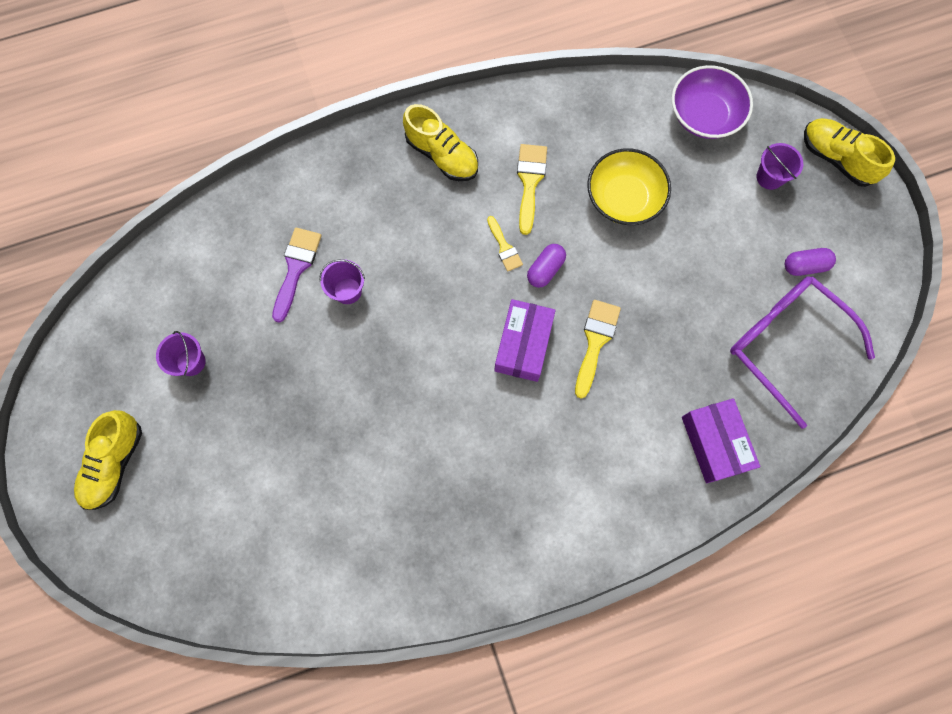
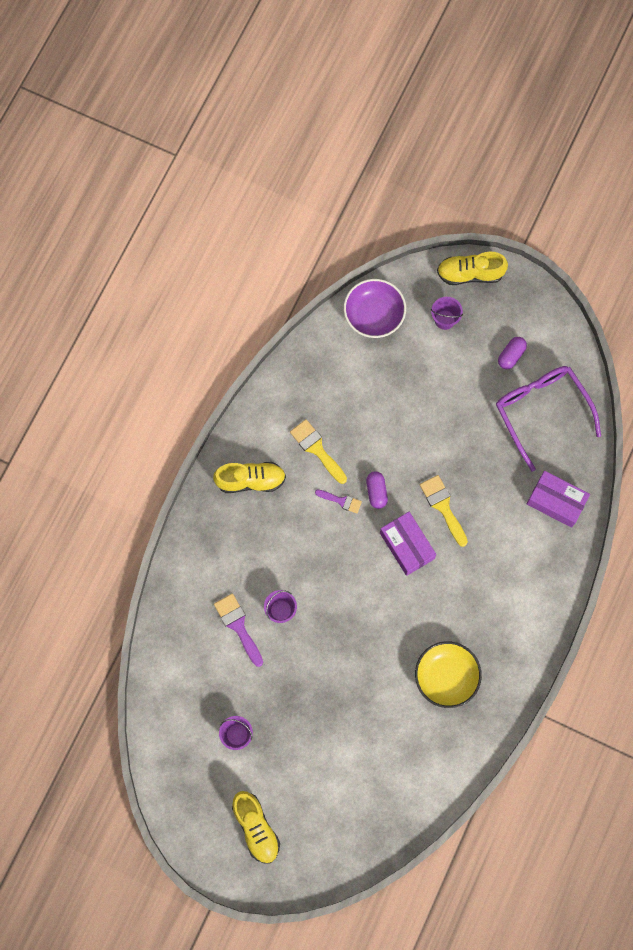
camera: 45 degrees left, 0 degrees up
yellow brush [487,216,523,272] -> purple brush [315,489,362,514]
yellow bowl [587,148,671,225] -> yellow bowl moved to [415,641,482,708]
purple glasses [730,276,875,429] -> purple glasses turned 60 degrees clockwise [496,366,601,471]

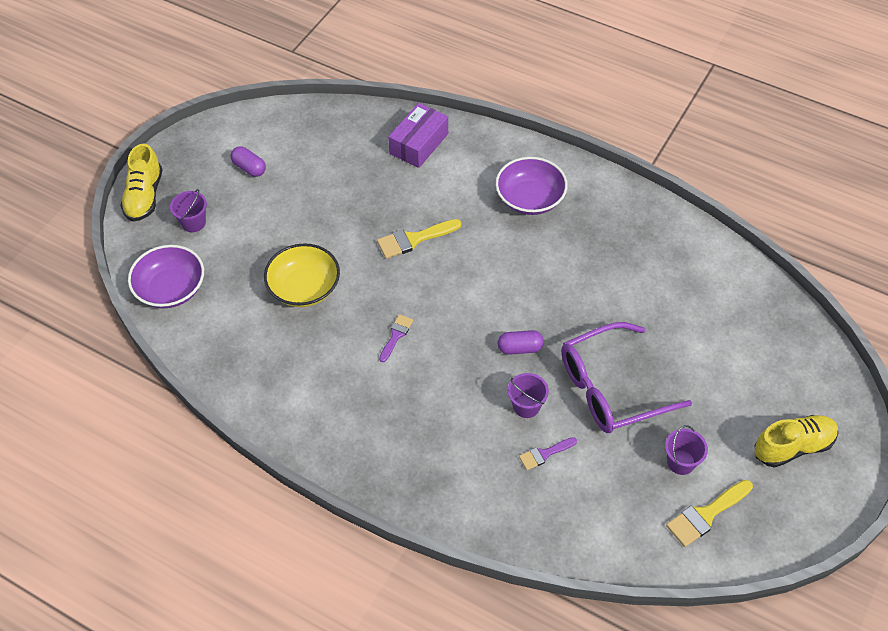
camera: 85 degrees left, 20 degrees down
yellow shoe [213,462,286,493] -> none
purple brush [214,594,263,667] -> purple brush [519,437,577,470], size x0.62
yellow brush [290,419,347,484] -> yellow brush moved to [666,480,753,547]
purple capsule [366,471,388,509] -> purple capsule moved to [498,330,544,355]
purple box [380,512,436,576] -> none
yellow bowl [415,641,482,708] -> yellow bowl moved to [264,243,340,307]
purple glasses [496,366,601,471] -> purple glasses moved to [561,322,692,433]
none -> purple bowl [496,157,568,215]

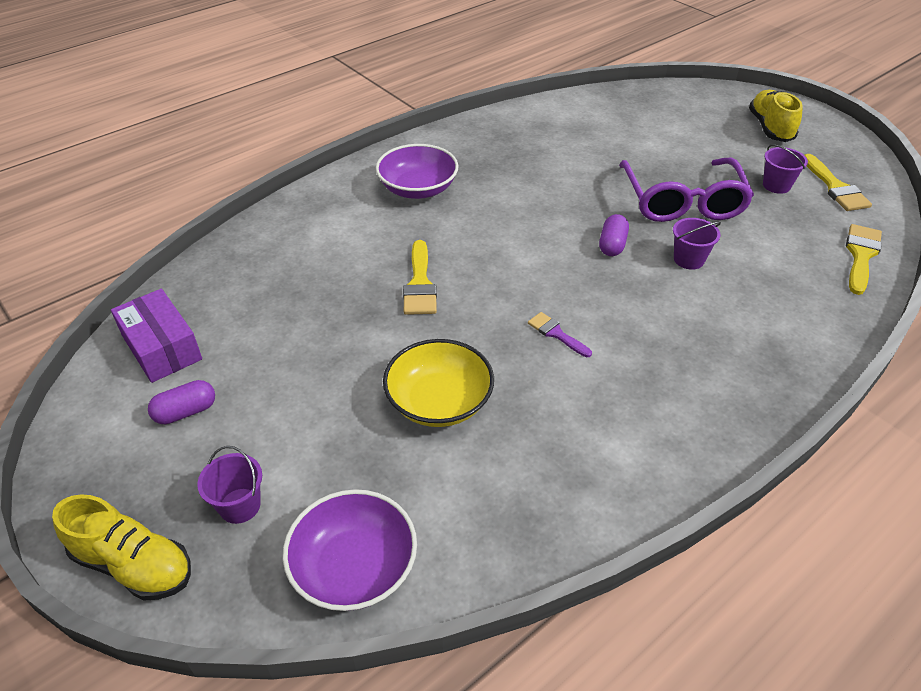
camera: 70 degrees left, 10 degrees down
purple box [388,103,448,168] -> purple box moved to [111,289,202,383]
purple brush [519,437,577,470] -> none
none -> yellow brush [846,224,882,295]

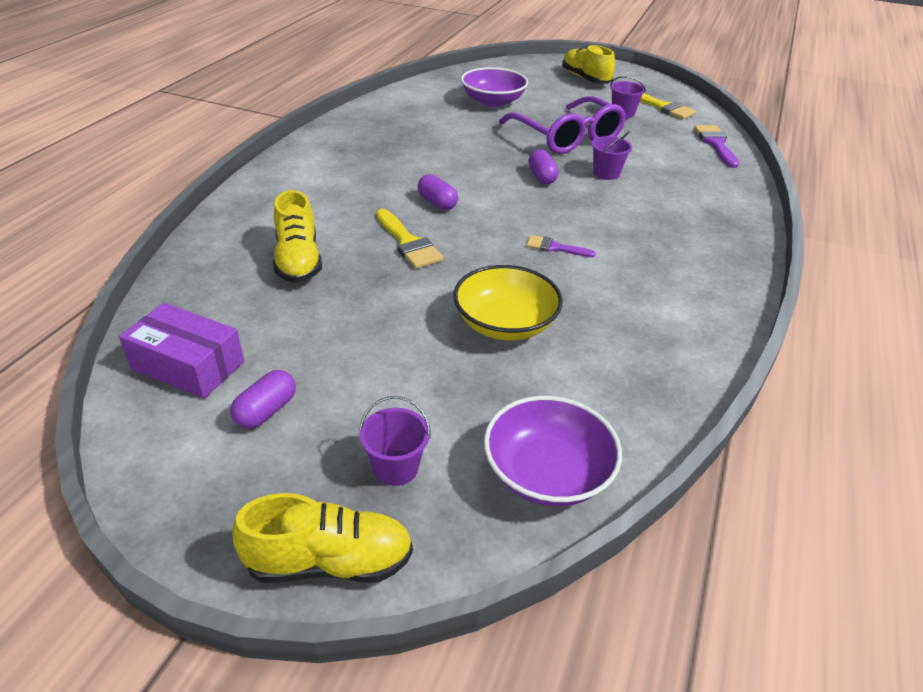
camera: 30 degrees left, 5 degrees down
purple bowl [376,144,458,199] -> purple bowl moved to [461,67,528,107]
yellow brush [846,224,882,295] -> purple brush [694,125,739,168]
none -> yellow shoe [273,190,322,283]
none -> purple capsule [417,174,458,210]

